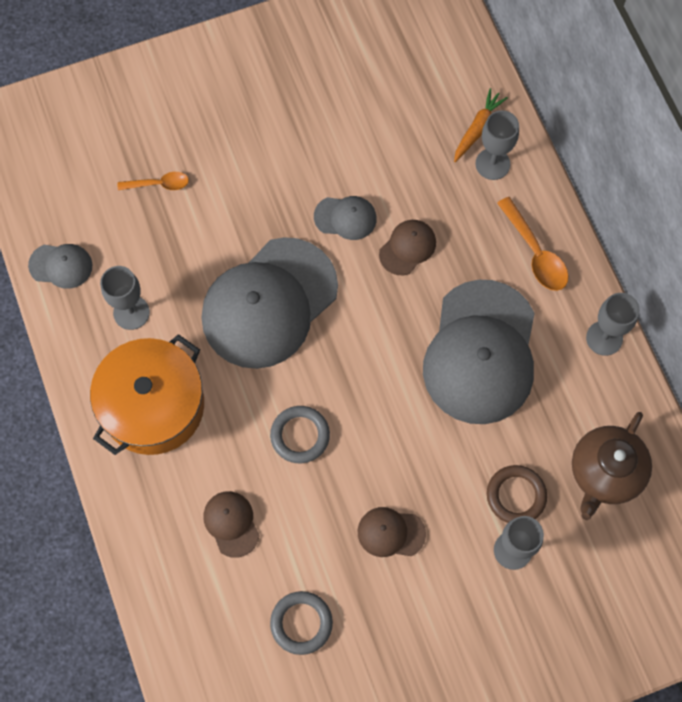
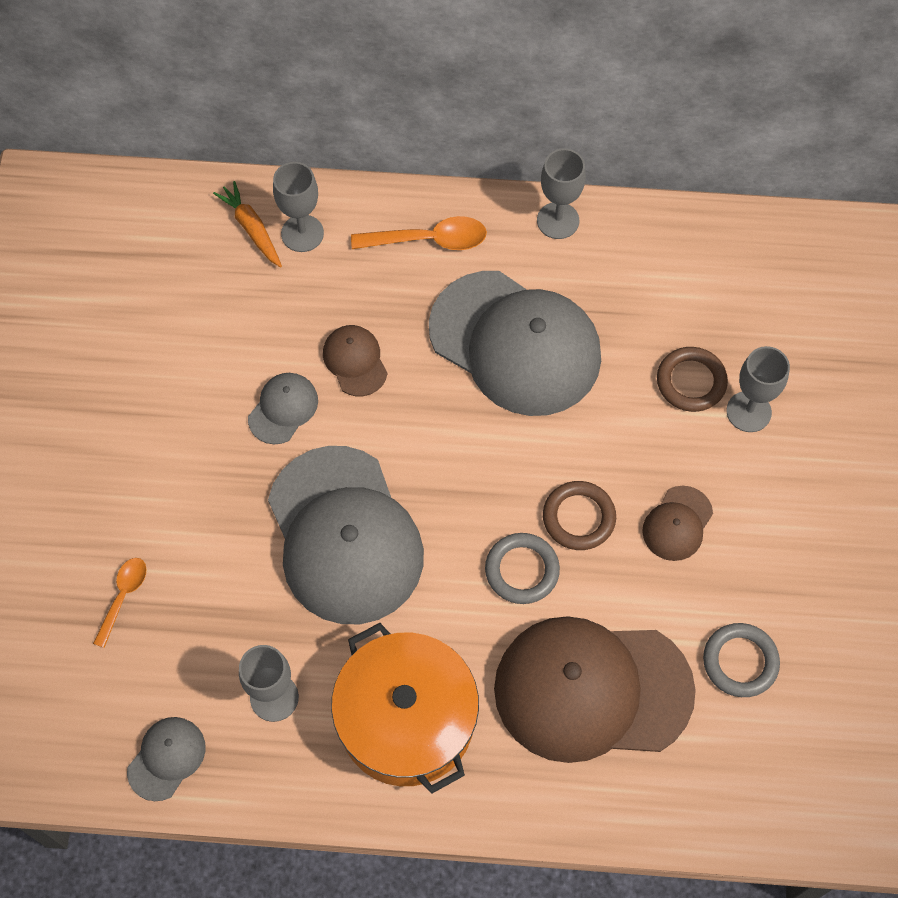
camera: 65 degrees left, 5 degrees down
brown cap [203,491,260,558] -> brown cap [494,616,696,763], size x2.31
brown teapot [572,412,652,520] -> none
none -> brown ring [543,481,616,550]

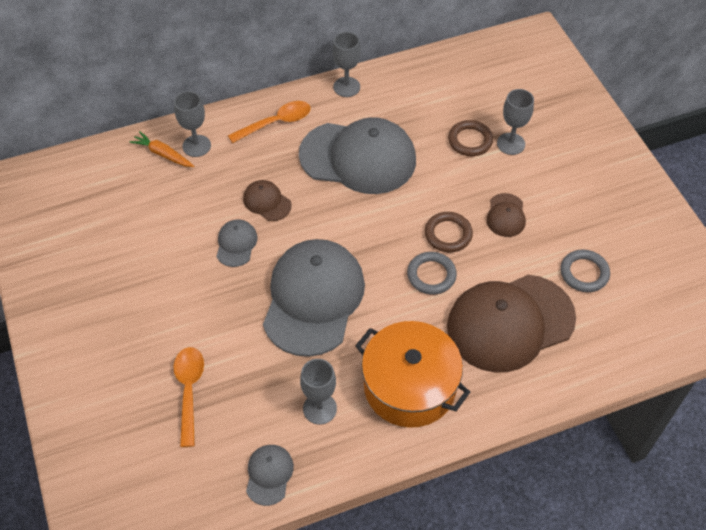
camera: 25 degrees left, 10 degrees down
orange spoon [93,558,147,648] -> orange spoon [174,347,204,447], size x1.55
grey cap [268,446,424,624] -> grey cap turned 120 degrees counterclockwise [263,239,365,357]

